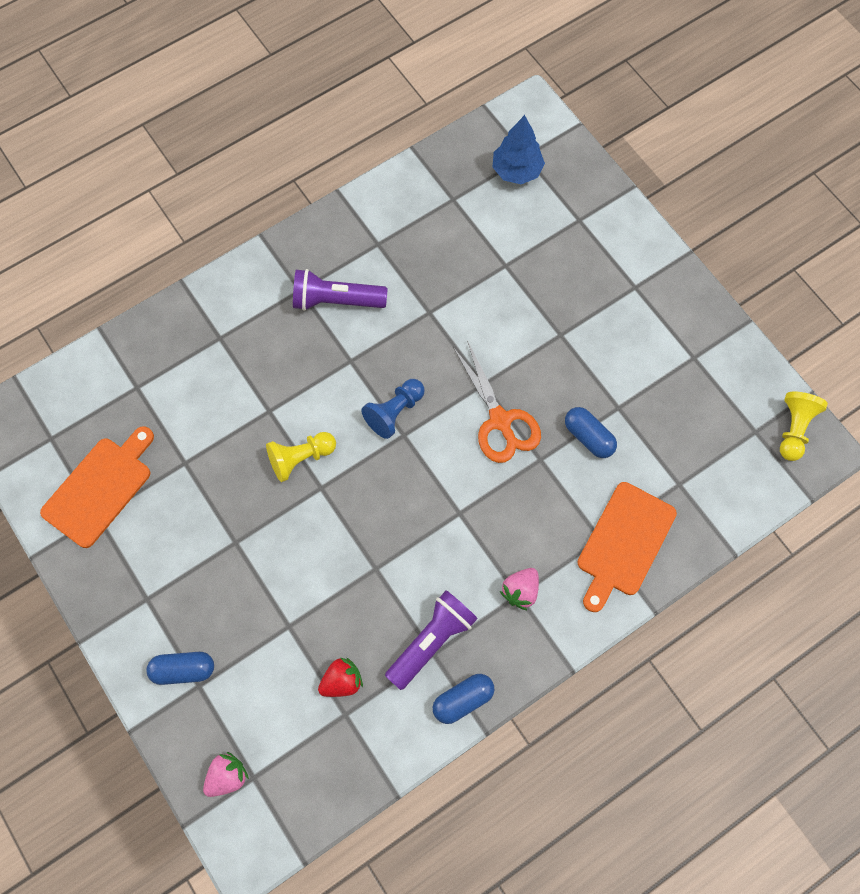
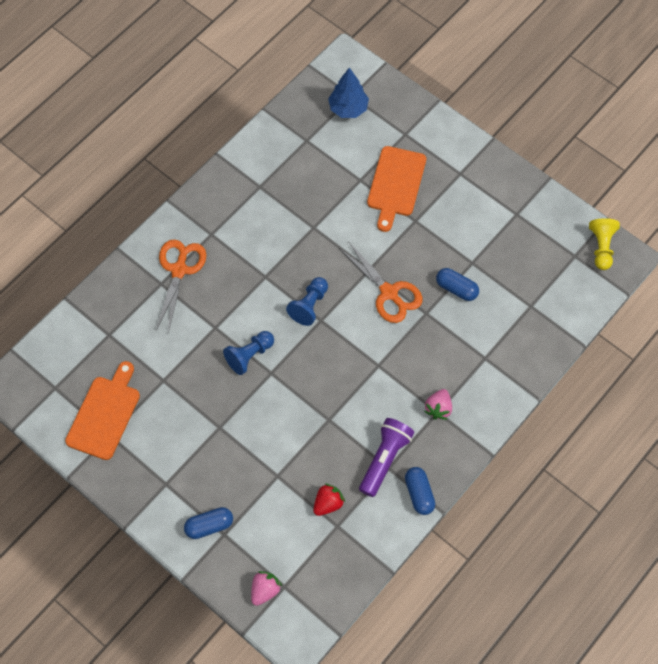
camera: 15 degrees left, 5 degrees down
yellow pawn [266,432,336,482] -> blue pawn [223,331,274,375]
purple flashlight [293,269,387,311] -> none
blue capsule [433,674,494,724] -> blue capsule turned 60 degrees counterclockwise [405,467,435,515]
orange cutting board [577,482,677,612] -> orange cutting board moved to [367,146,426,232]
none -> orange scissors [156,239,206,333]

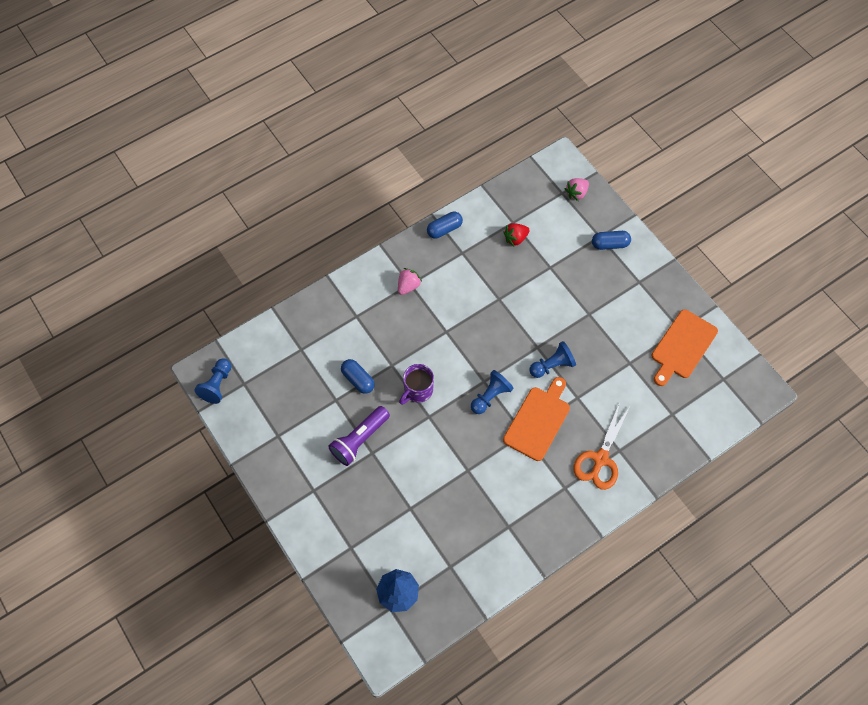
camera: 165 degrees left, 0 degrees up
orange scissors [339,241,423,323] -> purple mug [399,364,434,405]
purple flashlight [359,418,414,497] -> purple flashlight moved to [328,406,390,466]
orange cutting board [367,146,426,232] -> orange cutting board moved to [503,377,570,461]
blue capsule [405,467,435,515] -> blue capsule turned 60 degrees clockwise [427,212,463,239]
yellow pawn [589,218,620,270] -> blue pawn [194,358,232,404]

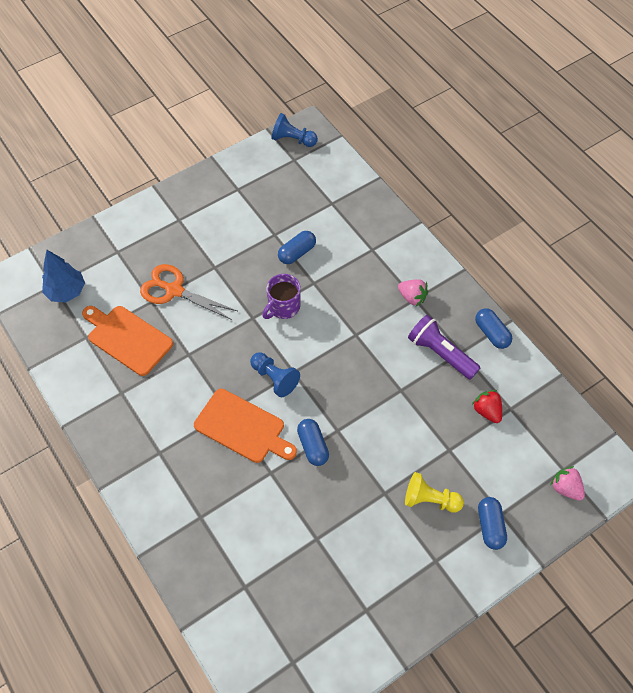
camera: 90 degrees right, 5 degrees down
purple flashlight [328,406,390,466] -> purple flashlight moved to [408,315,480,380]
purple mug [399,364,434,405] -> purple mug turned 90 degrees counterclockwise [262,274,301,319]
blue pawn [529,341,576,378] -> blue capsule [297,419,329,466]
orange scissors [573,402,630,490] -> orange scissors moved to [140,264,237,320]
orange cutting board [652,310,718,386] -> orange cutting board moved to [82,306,173,376]
none -> yellow pawn [405,472,464,513]

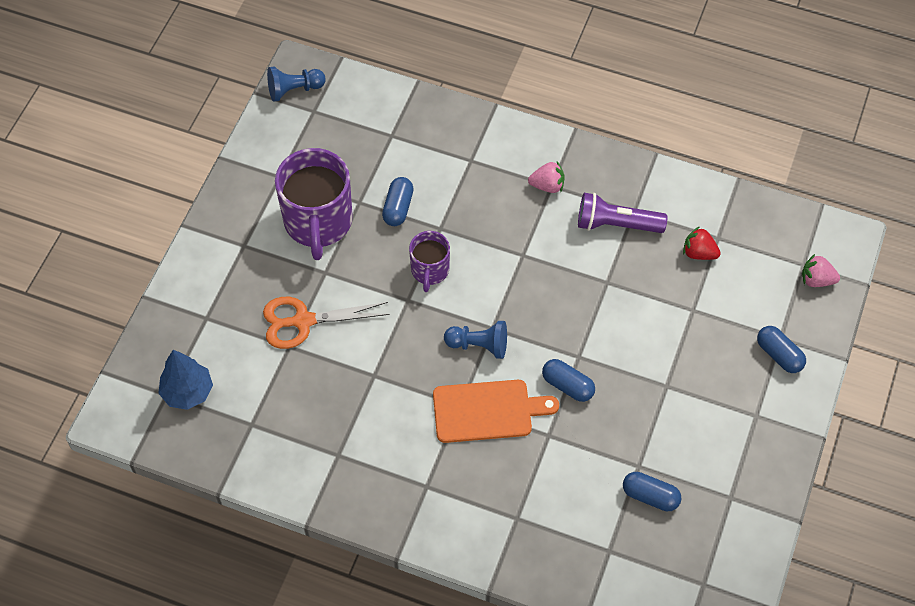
camera: 35 degrees left, 0 degrees up
orange cutting board [82,306,173,376] -> none
yellow pawn [405,472,464,513] -> none
blue capsule [475,308,512,349] -> blue capsule moved to [623,472,681,511]
none -> purple mug [275,148,353,260]

